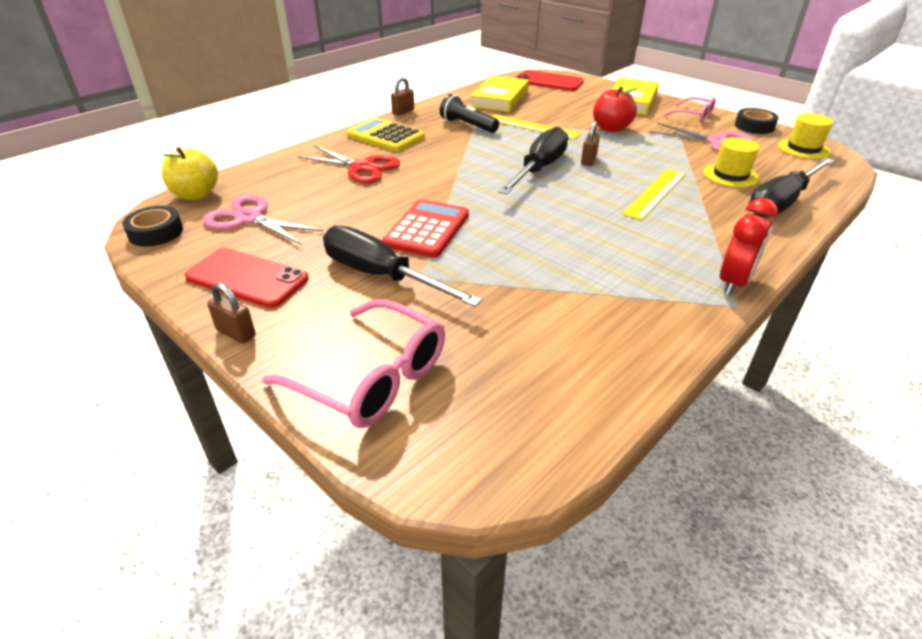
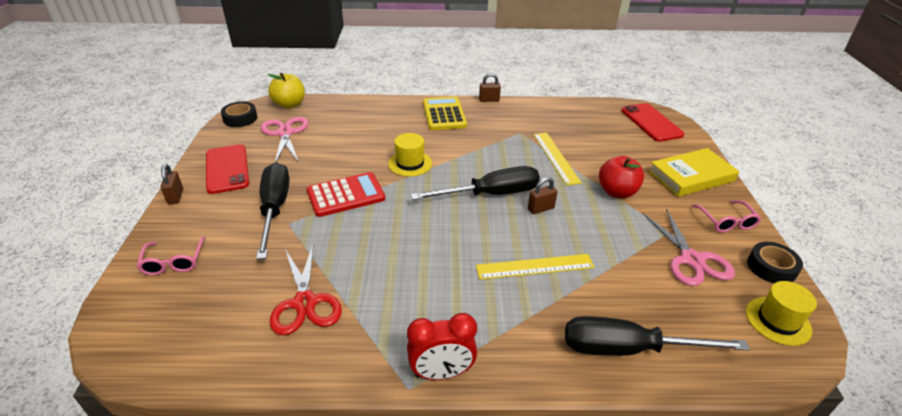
camera: 45 degrees right, 0 degrees up
pink glasses [262,299,445,428] -> pink glasses [136,237,206,275], size x0.57
red scissors [298,146,400,183] -> red scissors moved to [270,243,342,335]
black flashlight [440,94,499,133] -> none
yellow book [470,75,529,112] -> none
yellow hat [703,137,760,188] -> yellow hat moved to [388,133,432,177]

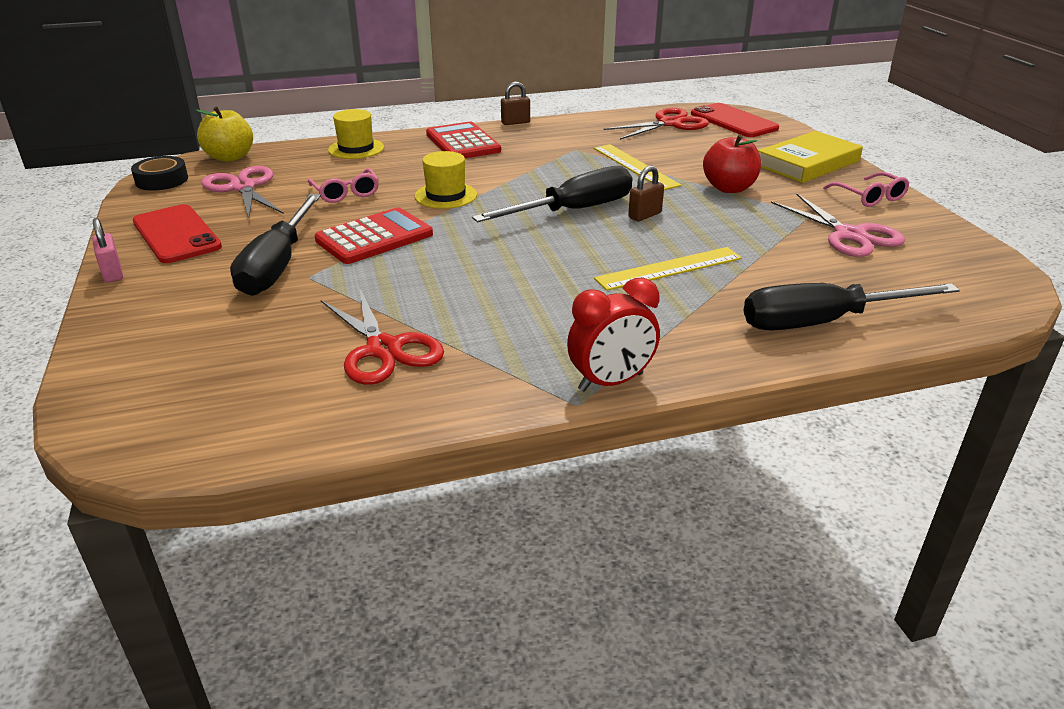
camera: 15 degrees left, 5 degrees down
pink glasses [136,237,206,275] -> pink glasses moved to [308,168,379,203]
brown padlock [161,164,183,204] -> pink padlock [92,218,123,282]
black screwdriver [256,163,289,259] -> black screwdriver turned 150 degrees counterclockwise [230,194,321,296]
yellow calculator [423,97,467,130] -> red calculator [426,121,501,158]
yellow hat [746,281,817,346] -> yellow hat moved to [328,109,384,159]
black tape [747,242,803,283] -> none
none -> red scissors [604,108,709,140]

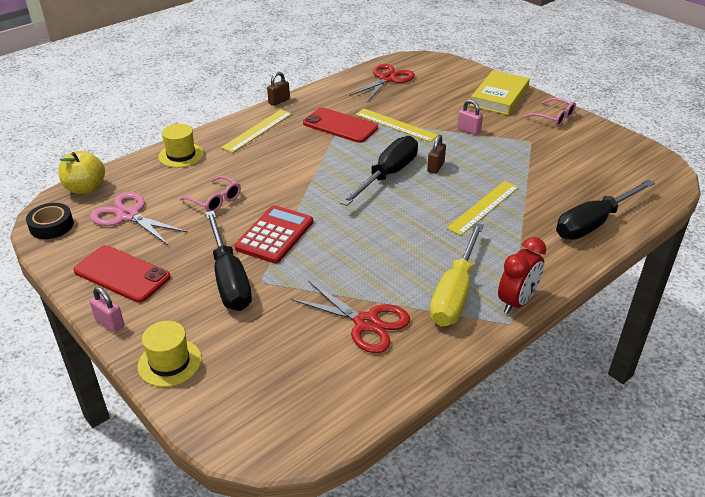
camera: 25 degrees left, 5 degrees up
yellow hat [414,151,477,209] -> yellow hat moved to [138,321,202,387]
red calculator [426,121,501,158] -> yellow ruler [221,109,292,153]
red phone [691,103,779,137] -> red phone moved to [303,107,378,143]
red apple [703,134,761,193] -> pink padlock [457,100,483,135]
pink scissors [771,193,905,257] -> none
none -> yellow screwdriver [430,223,484,326]

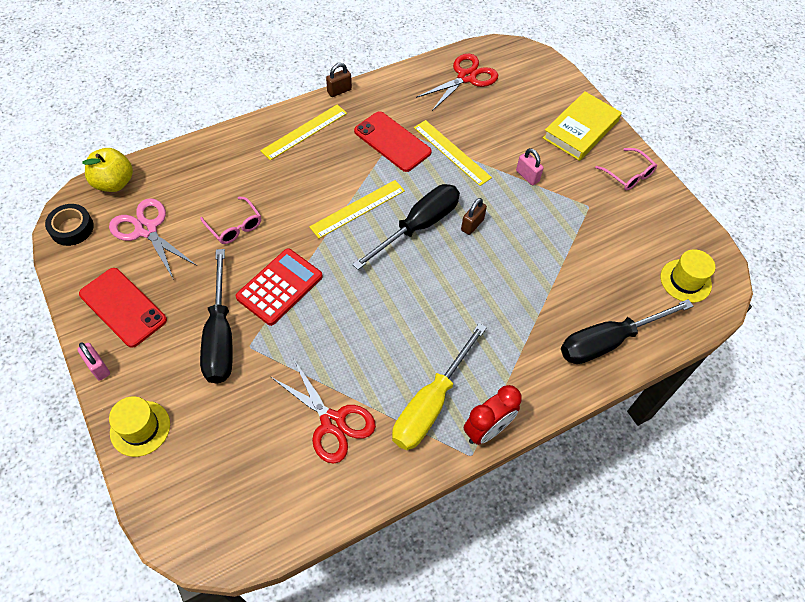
camera: 10 degrees right, 20 degrees up
yellow hat [158,124,204,168] -> yellow hat moved to [661,250,715,303]
yellow ruler [446,181,519,236] -> yellow ruler moved to [309,180,405,239]

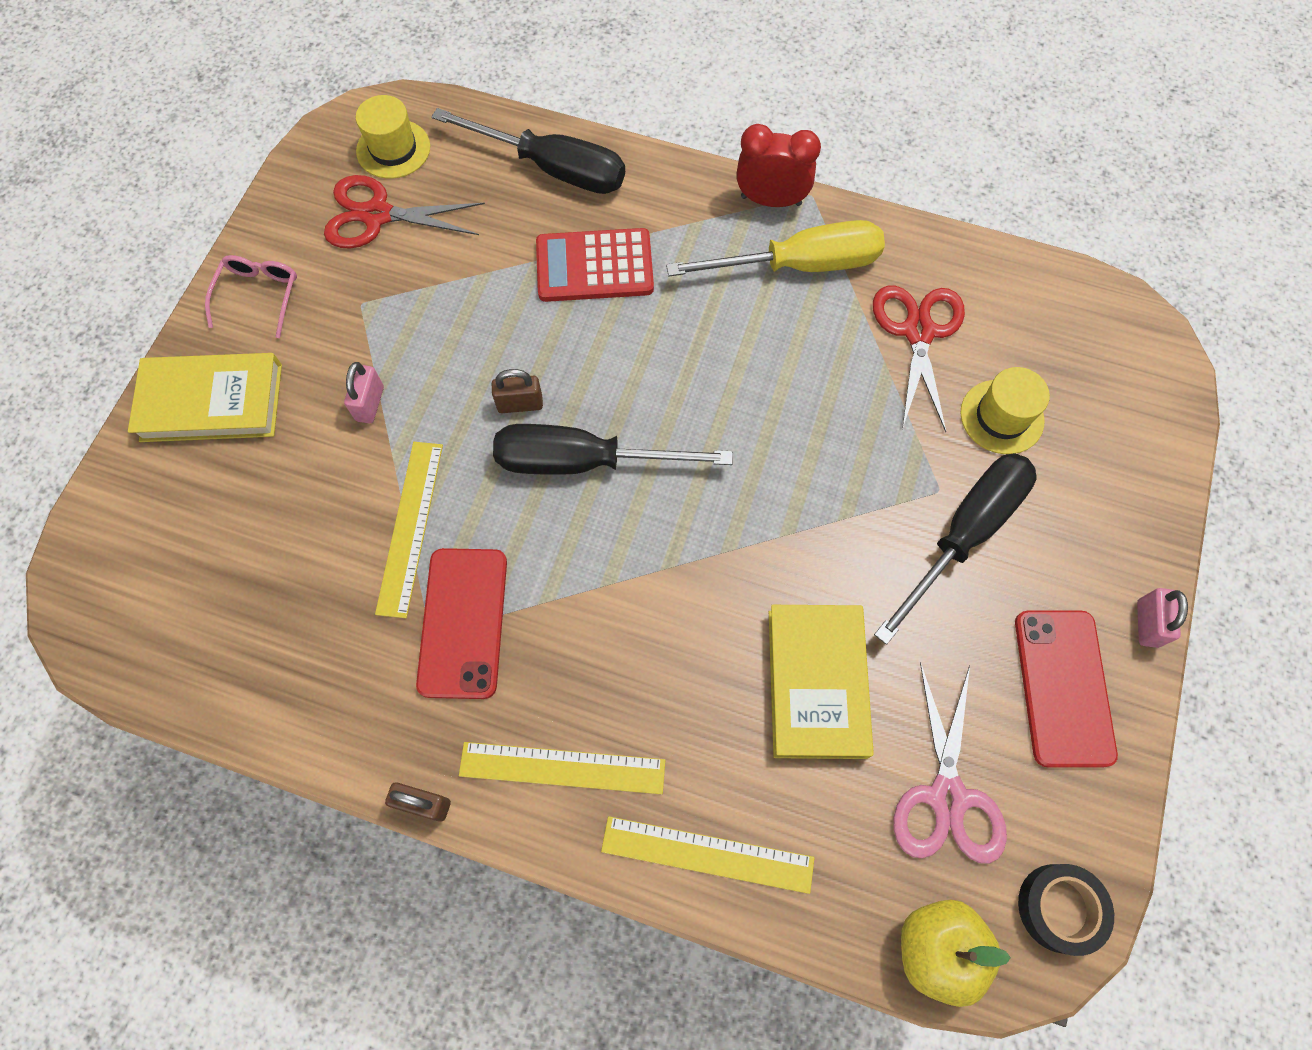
camera: 130 degrees left, 10 degrees up
yellow hat [109,396,170,457] -> yellow hat moved to [960,367,1050,454]
pink glasses [200,197,261,244] -> yellow book [769,605,874,759]
red calculator [236,249,323,326] -> red calculator moved to [536,228,654,302]
yellow ruler [309,180,405,239] -> yellow ruler moved to [601,816,814,894]
red scissors [416,54,498,111] -> red scissors moved to [324,175,485,249]

